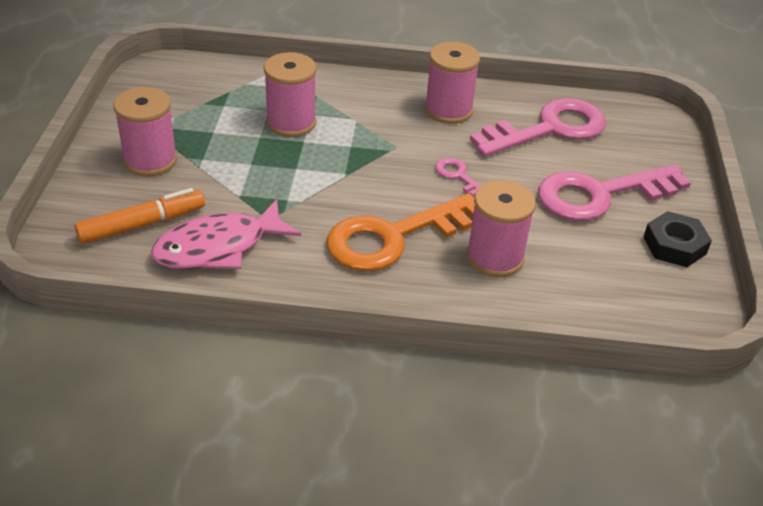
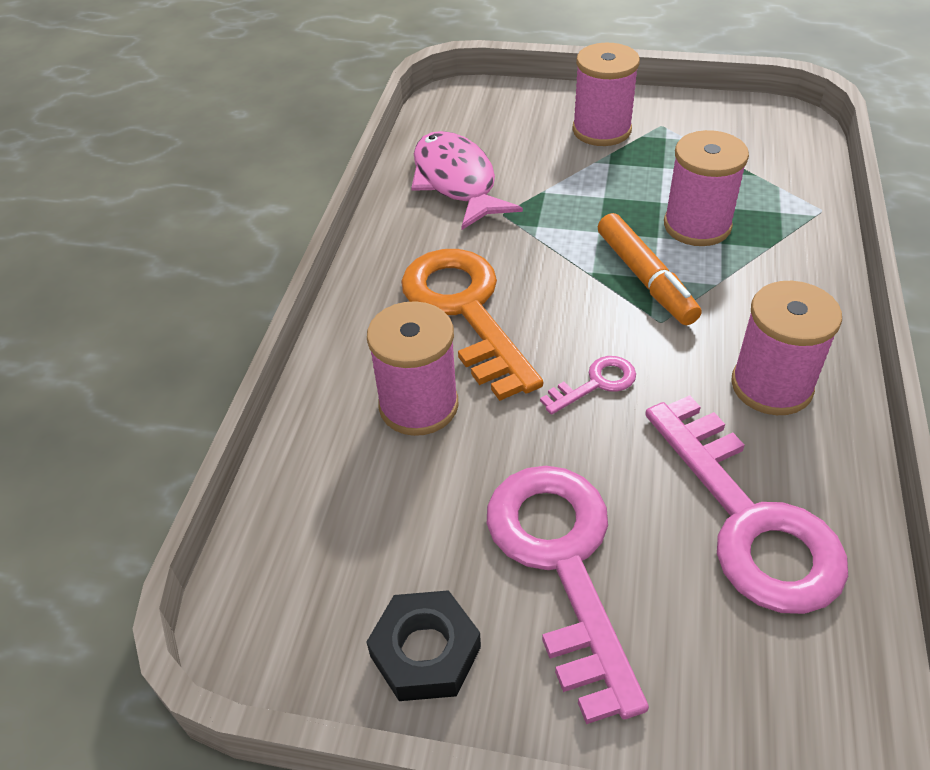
camera: 100 degrees right, 5 degrees up
orange marker [74,188,205,244] -> orange marker moved to [598,213,701,325]

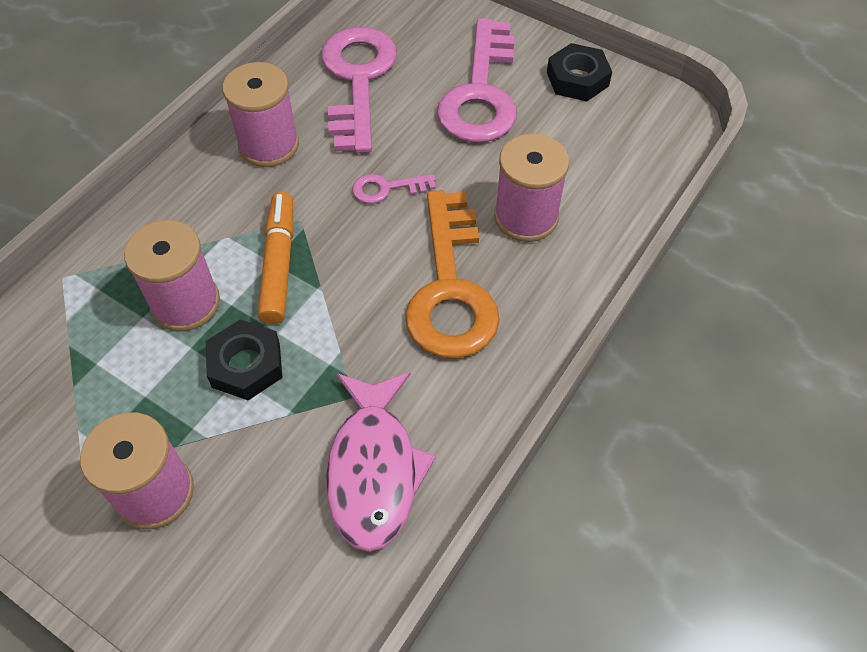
camera: 160 degrees left, 10 degrees up
none -> black nut [206,319,283,401]

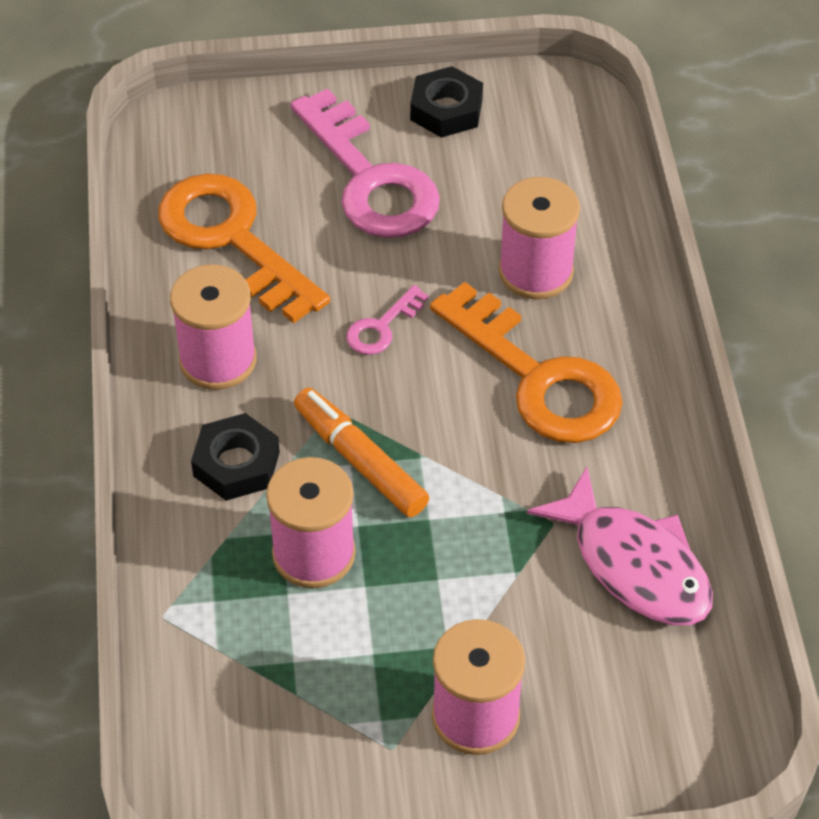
camera: 40 degrees left, 5 degrees down
black nut [206,319,283,401] -> black nut moved to [191,413,280,501]
pink key [321,27,397,153] -> orange key [158,173,330,323]

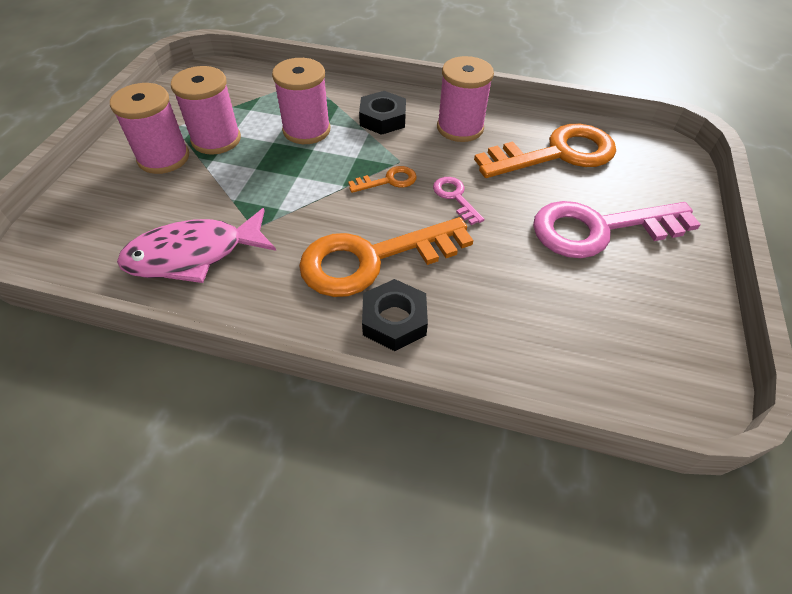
camera: 110 degrees right, 0 degrees up
orange marker [294,388,429,517] -> none
black nut [410,66,483,138] -> black nut moved to [362,279,428,351]
pink spool [499,177,580,299] -> pink spool moved to [171,66,241,154]
none -> orange key [348,166,417,193]

